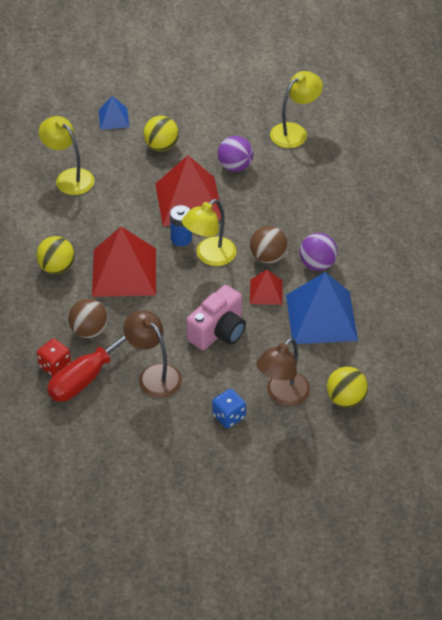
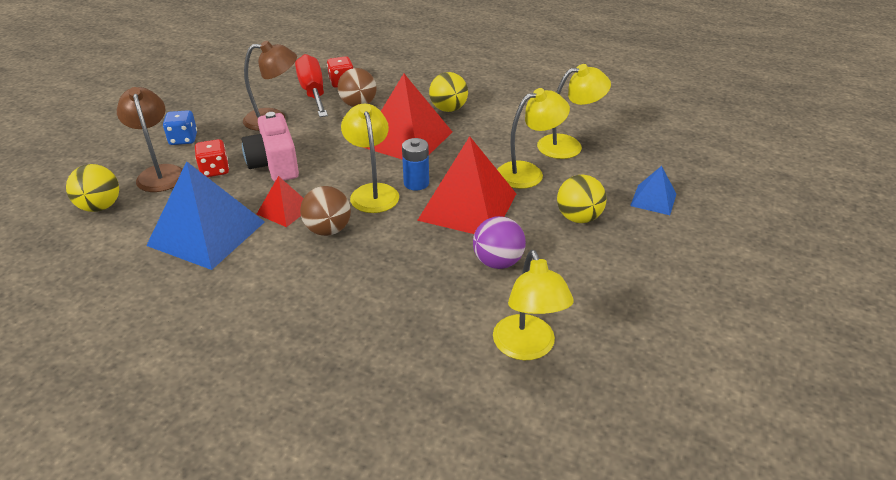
camera: 120 degrees right, 10 degrees down
purple ball [299,233,338,271] -> none
none -> red dice [195,139,229,177]
none -> yellow lamp [497,88,570,189]

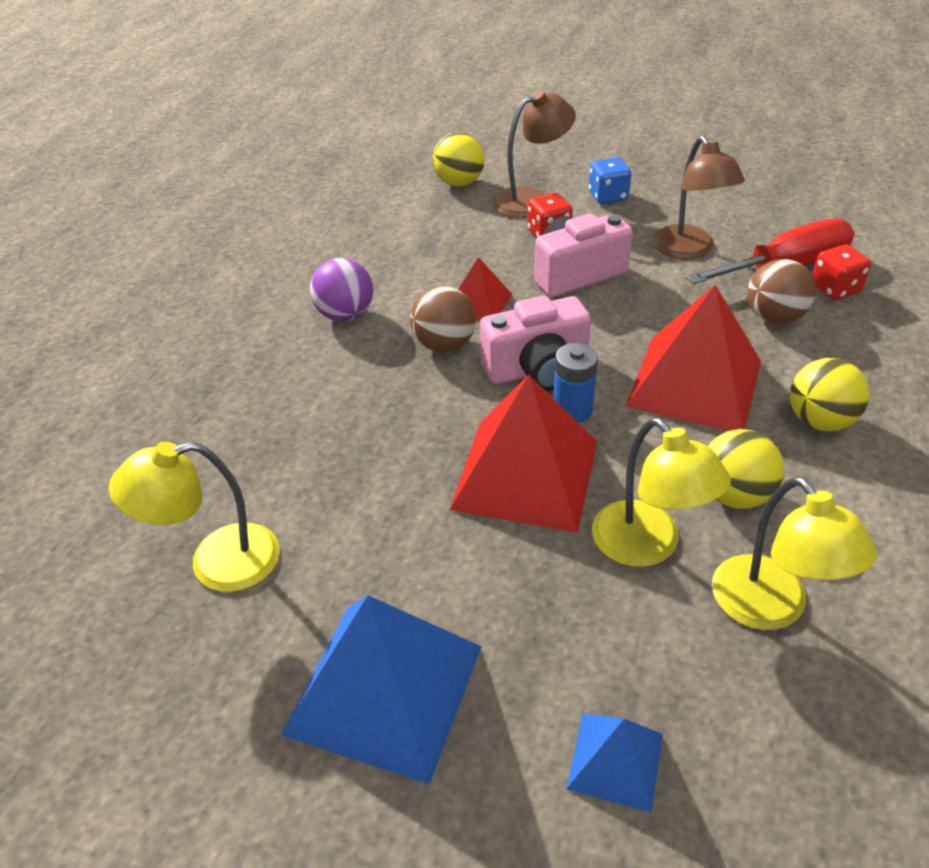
camera: 85 degrees right, 5 degrees up
blue pyramid [146,161,265,270] -> blue pyramid moved to [281,595,482,784]
yellow lamp [341,104,399,213] -> pink camera [480,295,591,391]
purple ball [473,216,526,269] -> purple ball moved to [310,258,373,322]
yellow ball [557,174,607,223] -> yellow ball moved to [708,429,784,509]

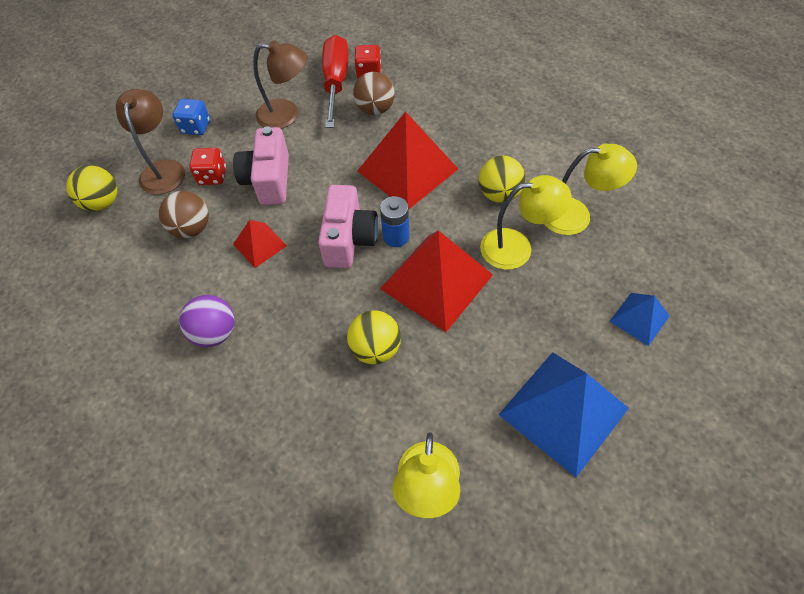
camera: 65 degrees left, 15 degrees up
brown ball [410,286,476,352] -> brown ball moved to [159,191,209,238]
yellow ball [790,358,869,431] -> yellow ball moved to [347,310,401,364]

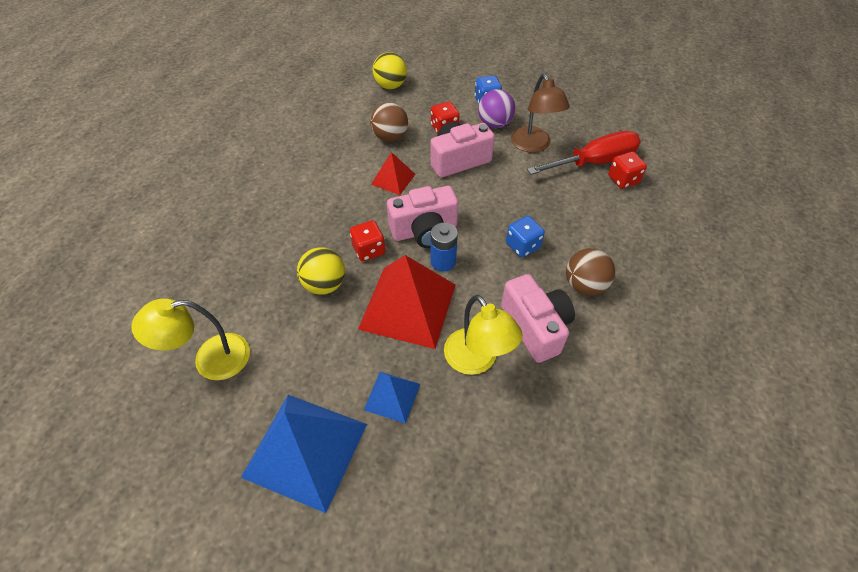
camera: 65 degrees right, 5 degrees down
brown lamp [116,89,185,195] -> none
purple ball [179,295,234,347] -> purple ball moved to [478,89,515,128]
brown ball [353,72,395,115] -> brown ball moved to [566,248,615,296]
red pyramid [357,112,458,209] -> blue dice [506,216,545,258]
yellow ball [479,156,525,203] -> pink camera [501,274,575,363]
yellow lamp [544,144,637,235] -> none
blue pyramid [609,293,669,346] -> blue pyramid moved to [364,372,420,424]
none -> red dice [350,220,385,262]

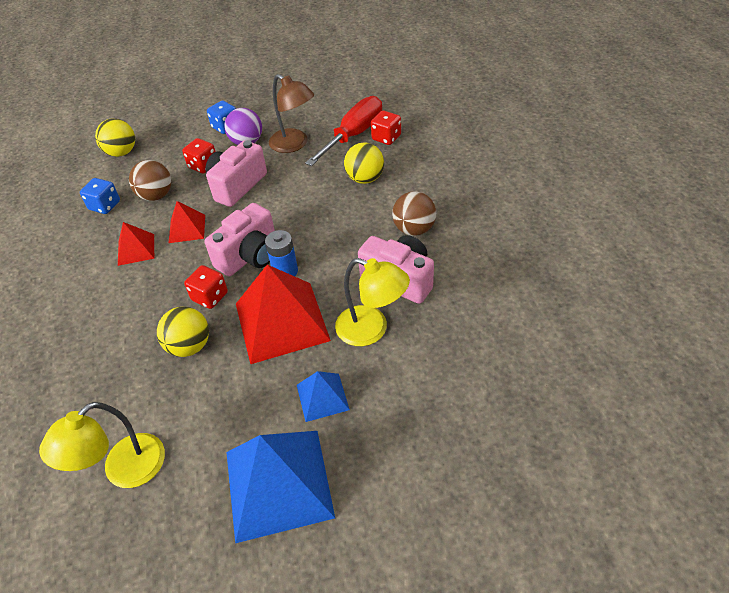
camera: 30 degrees left, 5 degrees down
blue dice [506,216,545,258] -> blue dice moved to [80,178,120,214]
none -> red pyramid [118,222,154,266]
none -> yellow ball [344,142,384,184]

